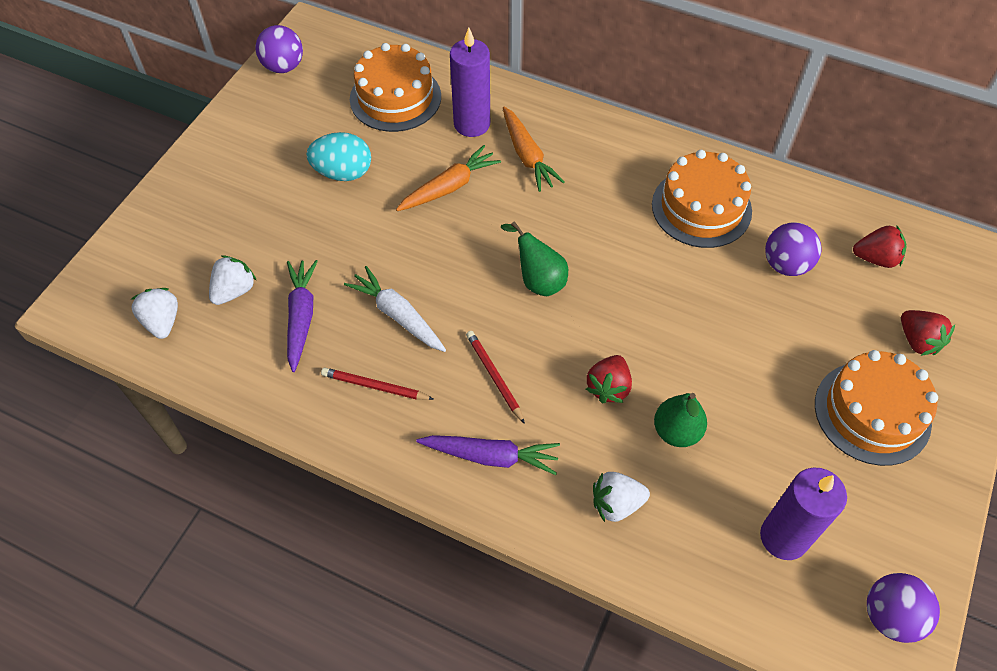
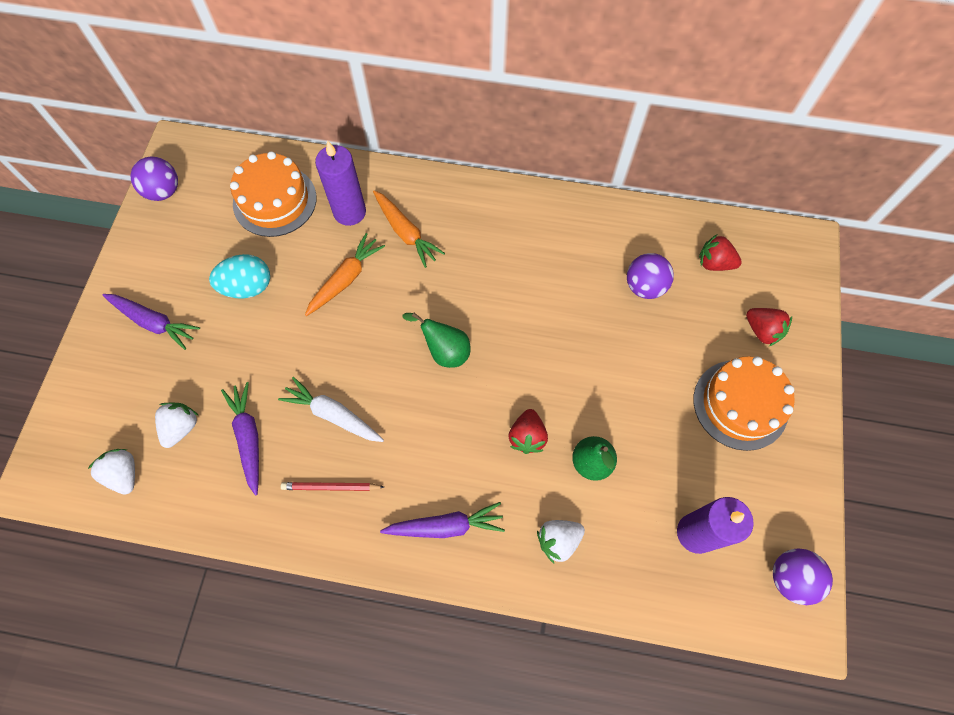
camera: 15 degrees left, 10 degrees up
red pencil [466,331,525,424] -> none
orange cake [652,150,752,248] -> none
red strawberry [853,225,907,268] -> red strawberry turned 150 degrees counterclockwise [699,234,742,271]
none -> purple carrot [103,294,200,350]

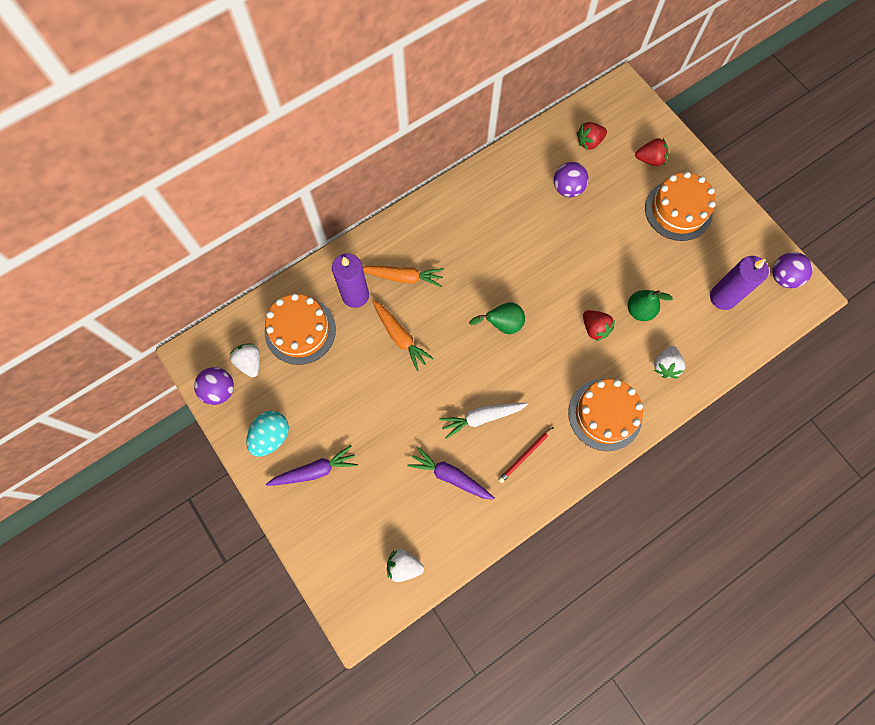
camera: 45 degrees left, 5 degrees up
white strawberry [155,403,199,448] -> white strawberry moved to [229,343,260,377]
turquoise egg [209,254,270,298] -> turquoise egg moved to [246,411,289,457]
orange carrot [305,233,385,316] -> orange carrot turned 150 degrees clockwise [372,300,433,371]
purple carrot [380,502,505,538] -> orange cake [568,379,643,451]

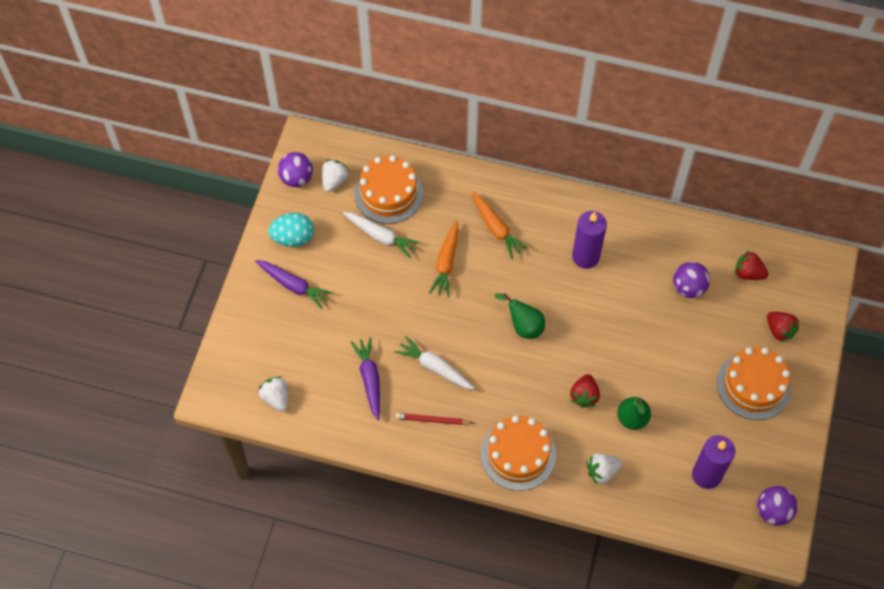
camera: 50 degrees right, 10 degrees down
purple candle [332,253,369,308] -> purple candle moved to [572,211,607,269]
none -> white carrot [343,212,420,258]

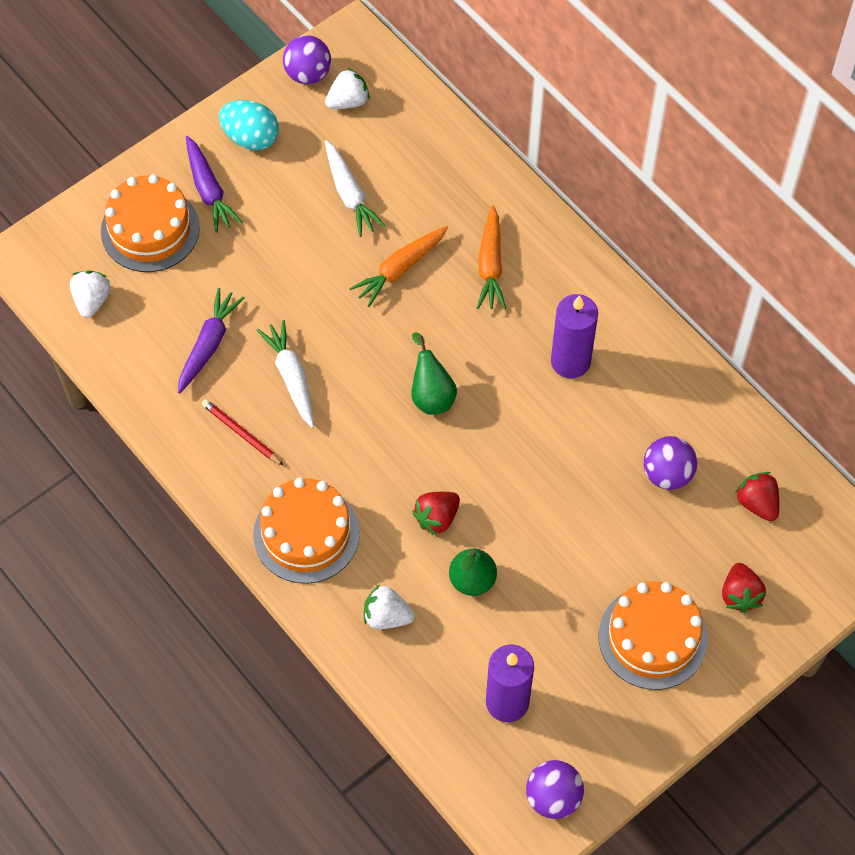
camera: 35 degrees right, 0 degrees up
orange cake [354,155,423,224] -> orange cake moved to [101,174,200,272]

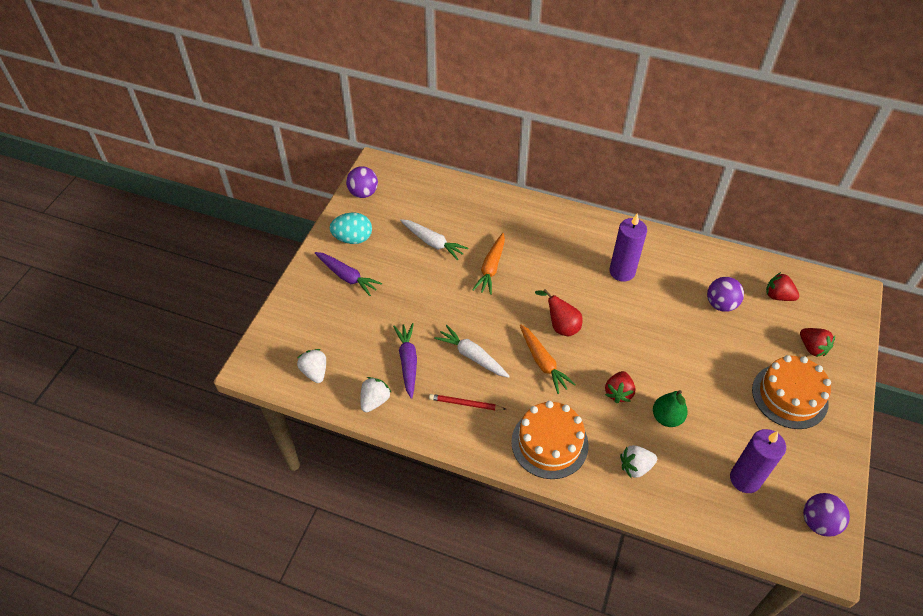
camera: 30 degrees left, 10 degrees down
orange cake [101,174,200,272] -> none
white strawberry [325,68,370,109] -> white strawberry moved to [360,377,392,412]
green pear [411,332,457,415] -> red pear [535,289,582,336]
orange carrot [477,205,506,310] -> orange carrot moved to [520,324,576,394]

